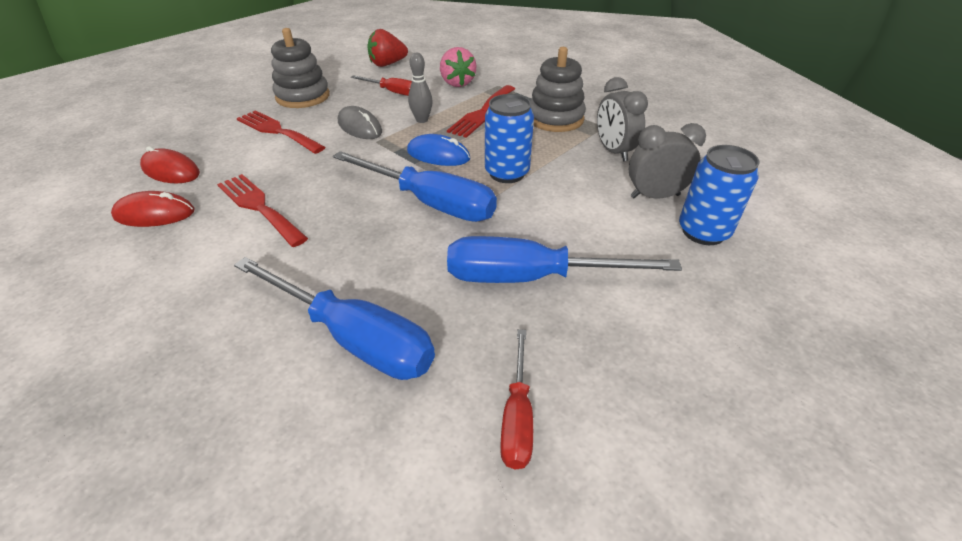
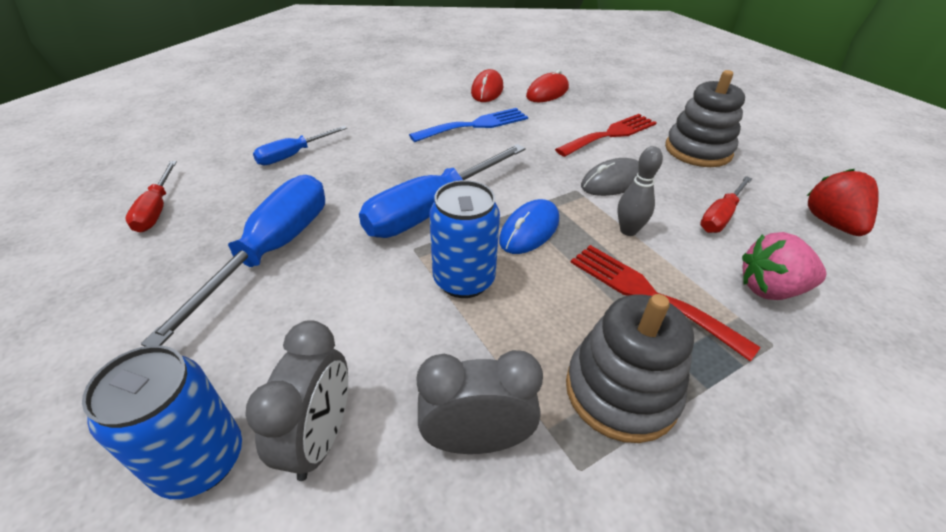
camera: 105 degrees right, 0 degrees up
red fork [217,174,308,247] -> blue fork [409,108,528,142]
blue screwdriver [234,257,435,380] -> blue screwdriver [253,126,347,166], size x0.54
red screwdriver [500,329,533,469] -> red screwdriver turned 120 degrees counterclockwise [125,161,177,232]

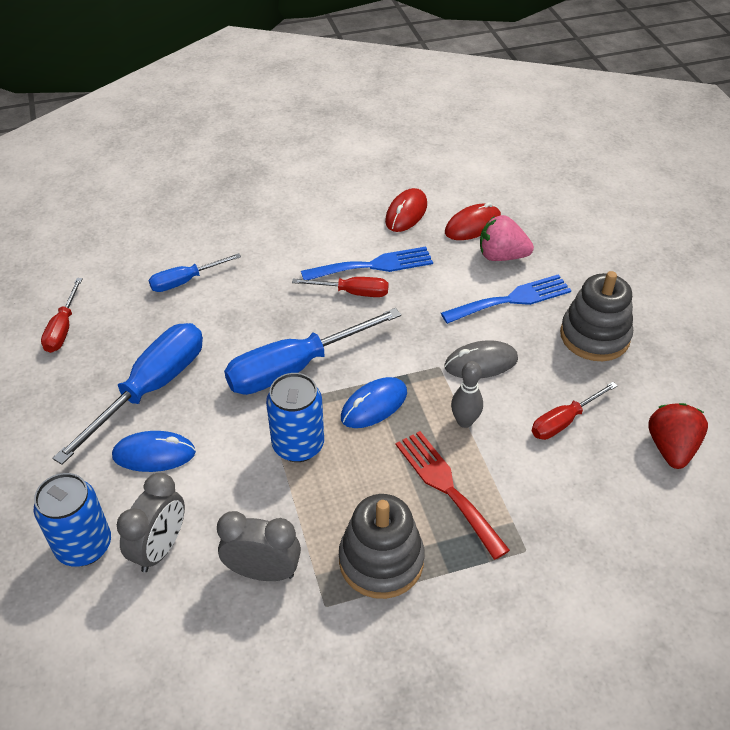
camera: 15 degrees right, 5 degrees up
red fork [555,114,657,157] -> blue fork [441,274,572,324]
pink strawberry [742,232,826,300] -> pink strawberry moved to [480,215,534,261]
none -> blue mouse [112,431,196,472]
none -> red screwdriver [292,277,389,297]

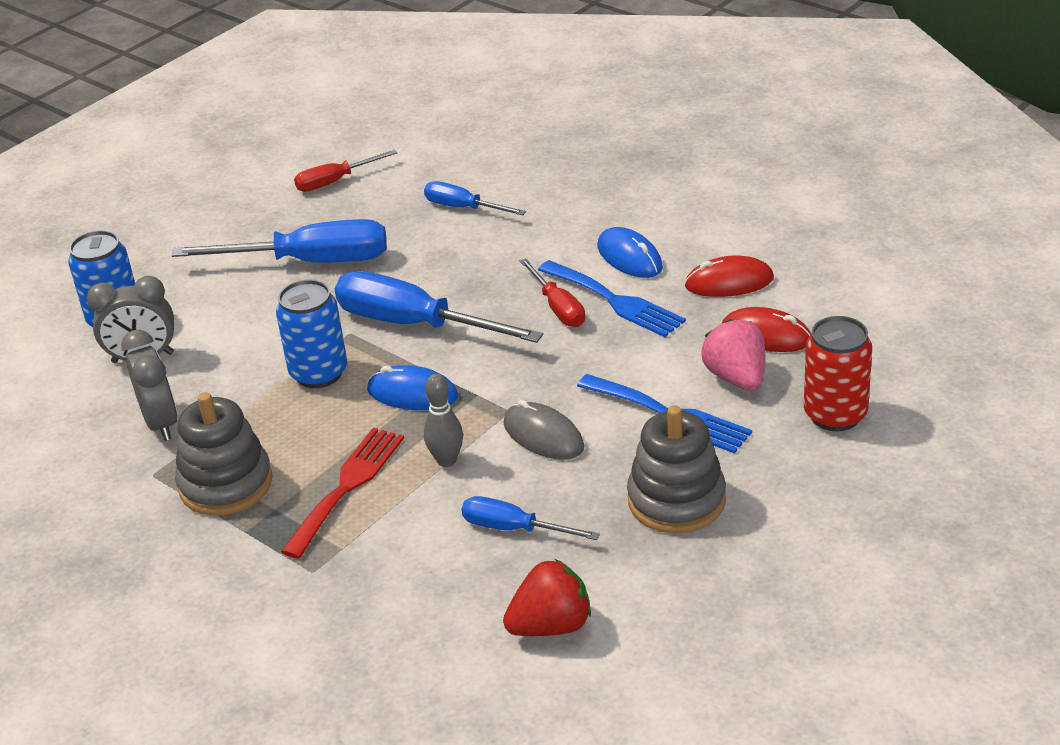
camera: 60 degrees right, 10 degrees down
blue mouse [112,431,196,472] -> blue mouse moved to [597,227,663,278]
red screwdriver [532,382,617,440] -> blue screwdriver [462,496,600,540]
none -> red can [804,316,872,431]

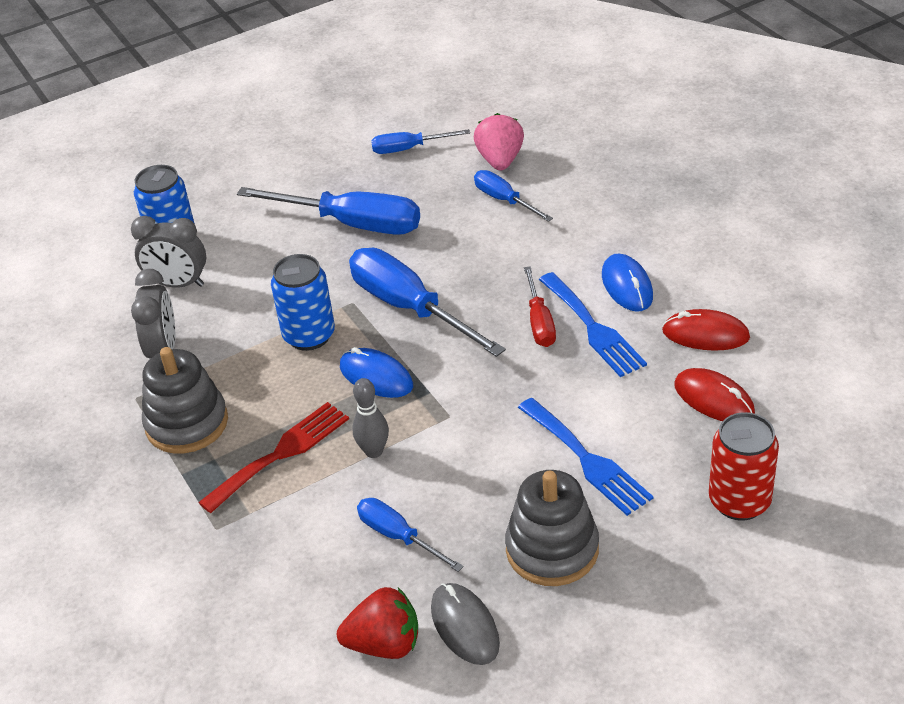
camera: 20 degrees right, 5 degrees up
red screwdriver [294,150,397,192] -> blue screwdriver [371,129,470,154]
grey mouse [504,400,584,460] -> grey mouse moved to [431,583,500,665]
pink strawberry [701,319,765,391] -> pink strawberry moved to [474,113,524,171]

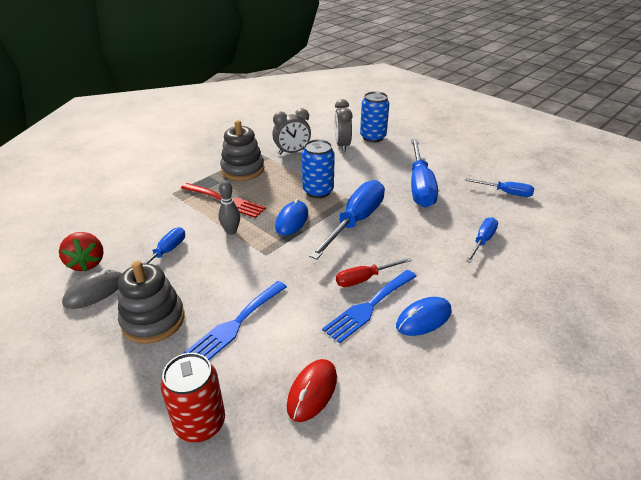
camera: 70 degrees right, 5 degrees down
blue screwdriver [371,129,470,154] -> blue screwdriver turned 135 degrees clockwise [465,178,534,197]
pink strawberry [474,113,524,171] -> none
red mouse [662,309,750,351] -> none

